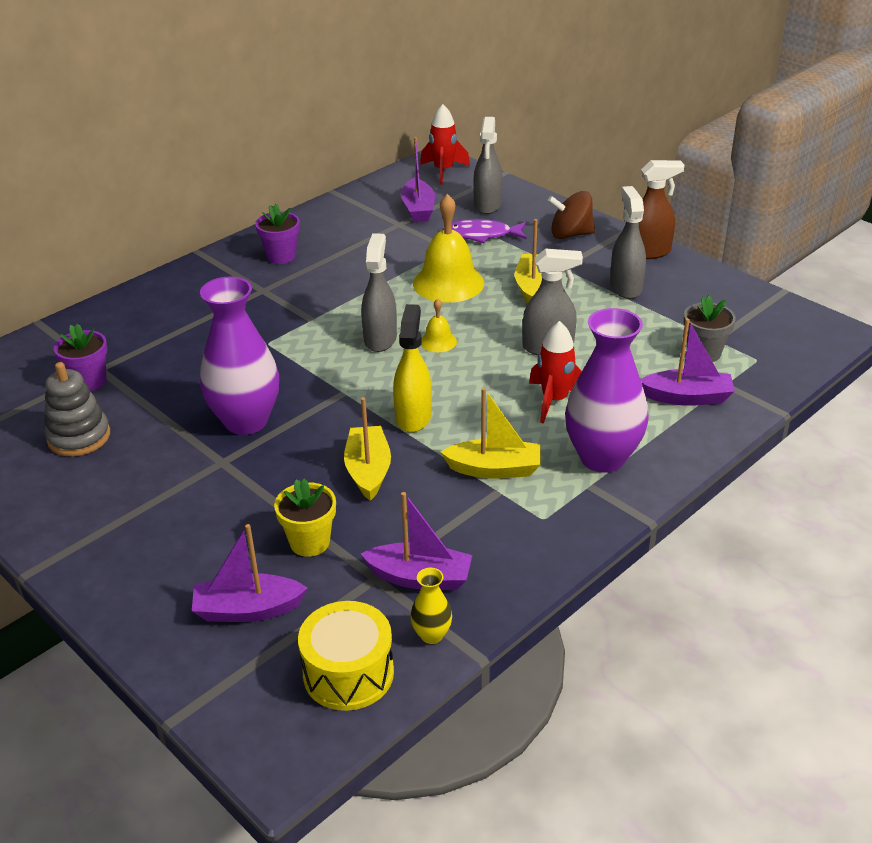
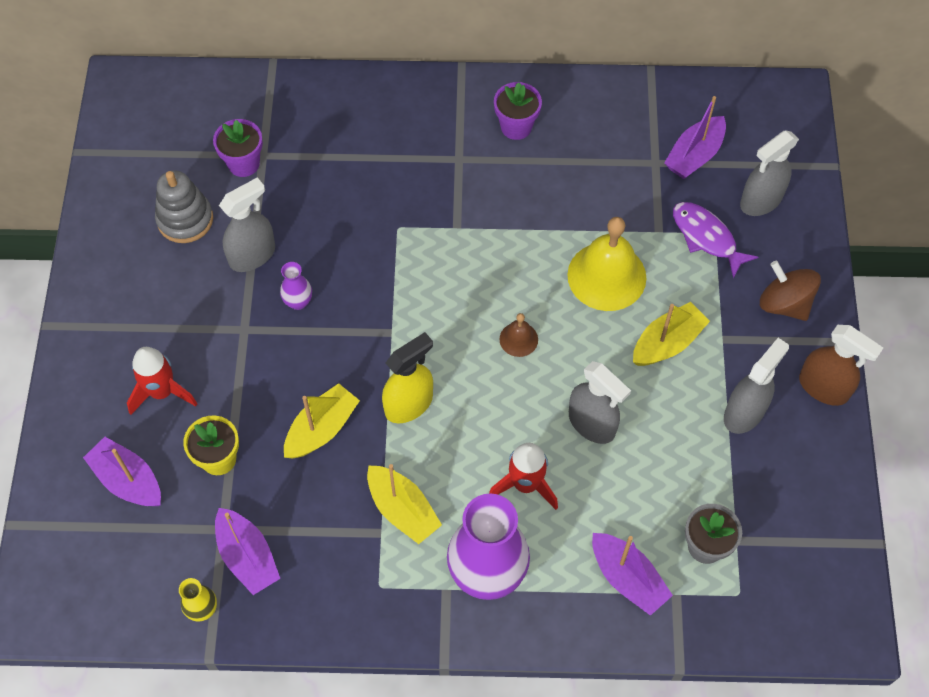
camera: 45 degrees right, 25 degrees up
purple vase [200,276,279,435] -> purple vase [280,262,312,310], size x0.43
yellow drum [298,601,394,711] -> none
grey spray bottle [361,233,397,352] -> grey spray bottle moved to [219,177,275,272]
red rocket [420,104,470,185] -> red rocket moved to [127,347,197,415]
yellow bell [421,298,457,352] -> brown bell [499,313,538,357]

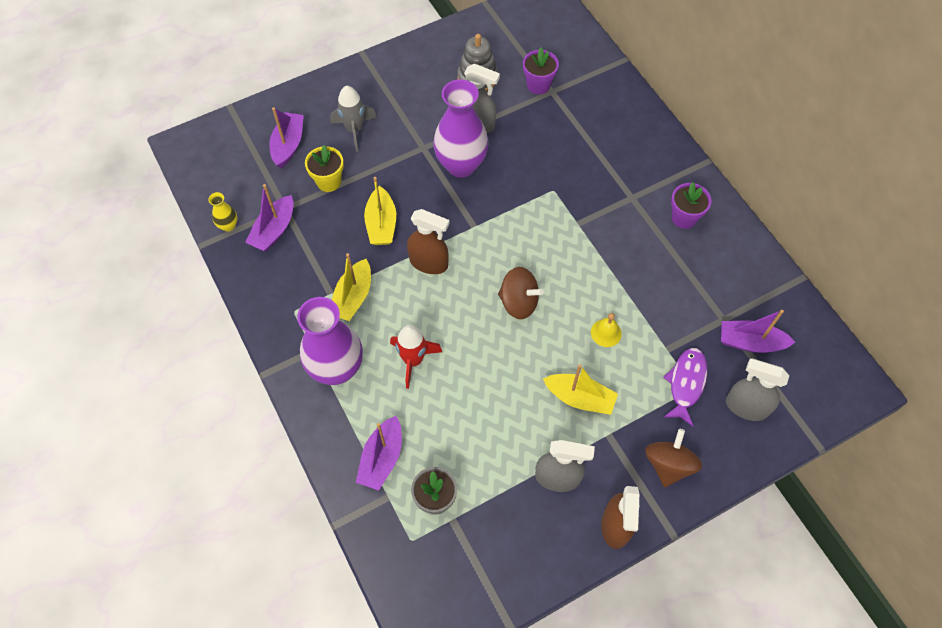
camera: 60 degrees right, 0 degrees up
red rocket [127,347,197,415] -> grey rocket [330,86,377,152]
purple vase [280,262,312,310] -> purple vase [433,79,489,178], size x2.30
yellow boat [284,383,360,458] -> yellow boat turned 75 degrees clockwise [364,177,396,245]
yellow spray bottle [382,332,433,424] -> brown spray bottle [407,209,450,274]
brown bell [499,313,538,357] -> brown spinning top [498,267,544,319]
yellow bell [567,217,646,311] -> yellow bell [591,313,622,347], size x0.48
grey spray bottle [569,361,631,444] -> none

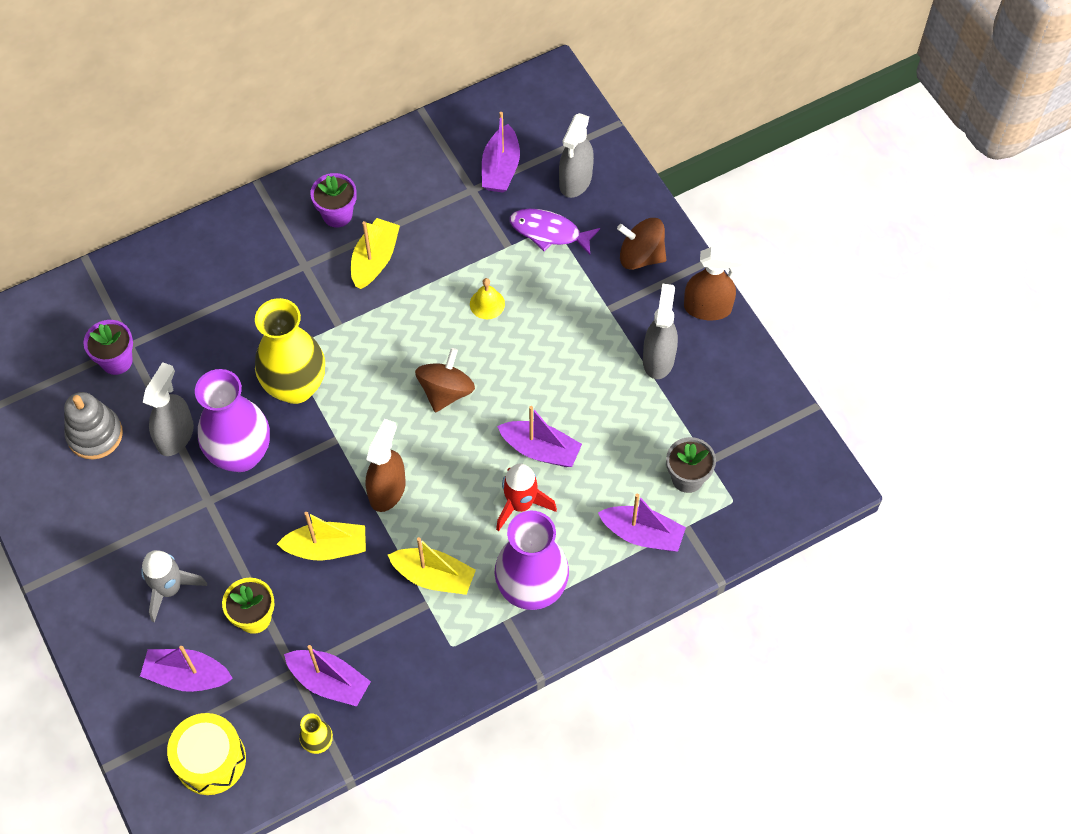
camera: 90 degrees left, 0 degrees up
yellow boat [543,364,618,415] -> yellow boat moved to [351,218,400,289]
none -> yellow drum [167,713,246,795]
none -> yellow vase [255,298,325,404]
none -> purple boat [497,406,582,467]

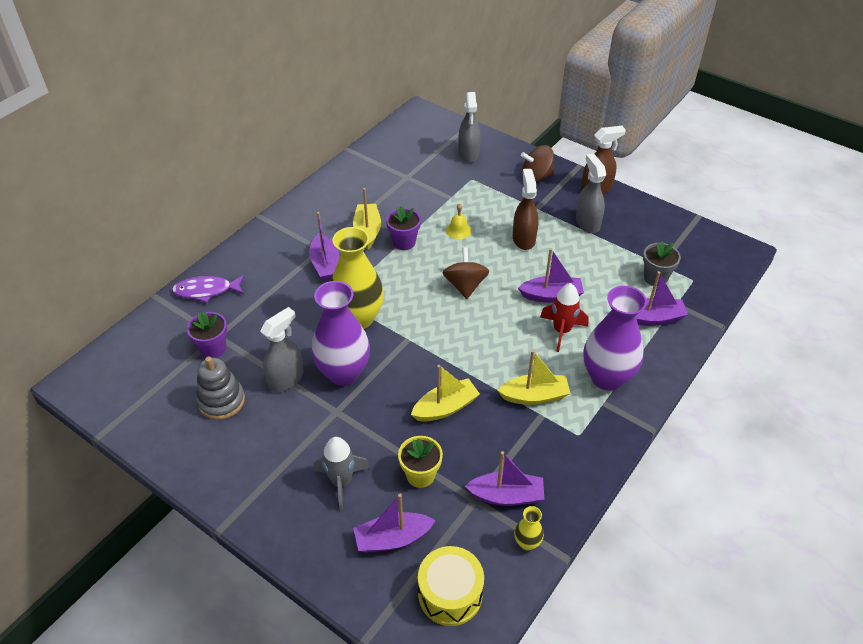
camera: 25 degrees left, 15 degrees down
grey spray bottle [143,362,194,456] -> grey spray bottle turned 45 degrees clockwise [260,307,303,392]
purple flower pot [310,173,357,227] -> purple flower pot moved to [386,206,421,250]
brown spray bottle [366,419,406,512] -> brown spray bottle moved to [513,169,539,250]
purple boat [482,112,520,193] -> purple boat moved to [309,212,340,281]
purple fish [510,209,600,255] -> purple fish moved to [172,275,245,303]

